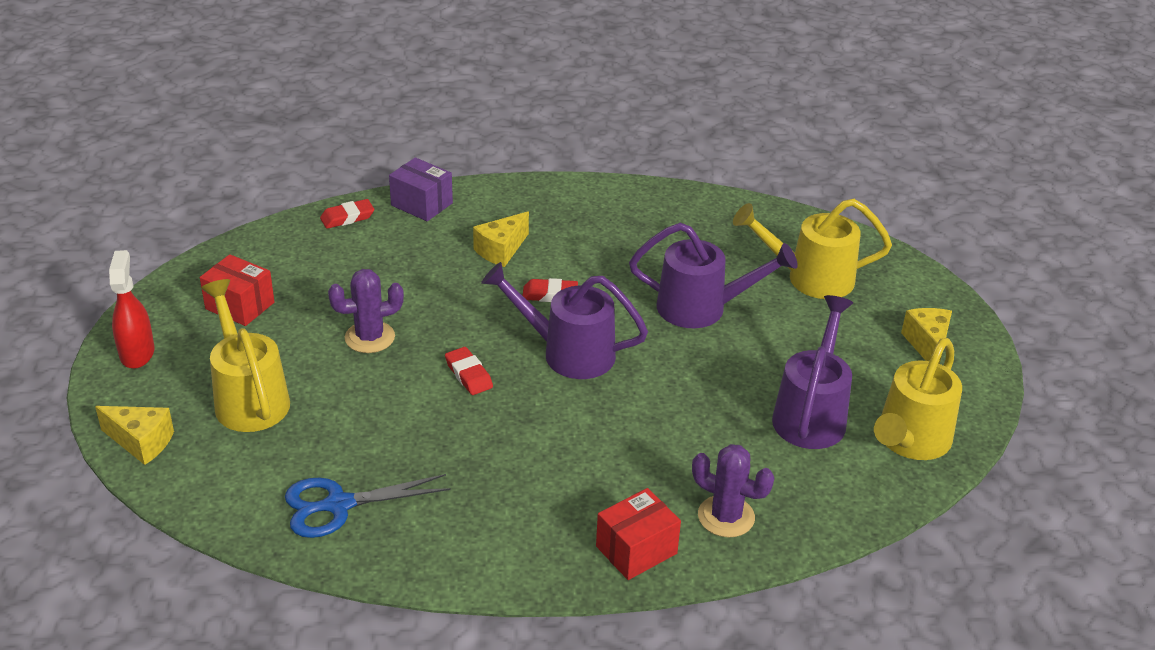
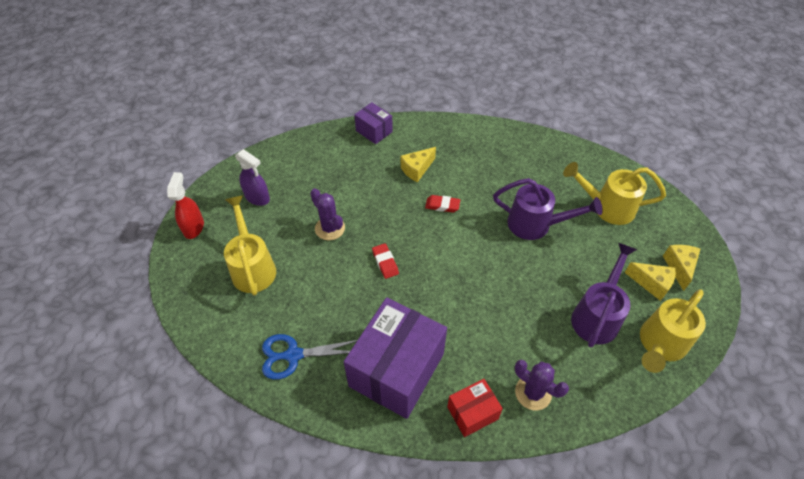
camera: 10 degrees right, 15 degrees up
yellow cheese [95,406,174,465] -> yellow cheese moved to [624,262,676,301]
red box [200,254,274,326] -> purple spray bottle [235,149,270,206]
red eraser [320,199,374,229] -> none
purple cactus [328,269,404,353] -> purple cactus turned 60 degrees clockwise [310,188,345,240]
purple watering can [481,262,648,379] -> none
none -> purple box [344,297,447,419]

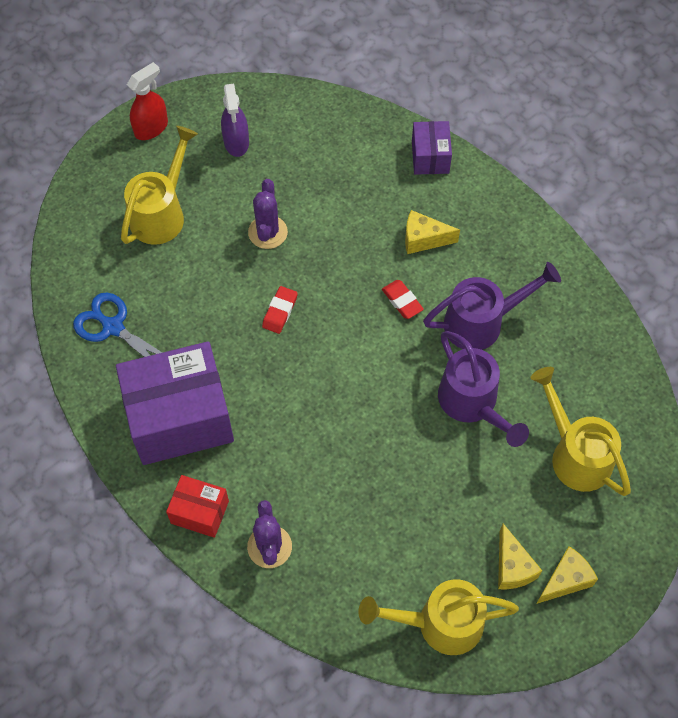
camera: 45 degrees right, 10 degrees up
purple watering can [571,243,637,347] -> purple watering can moved to [423,262,561,350]

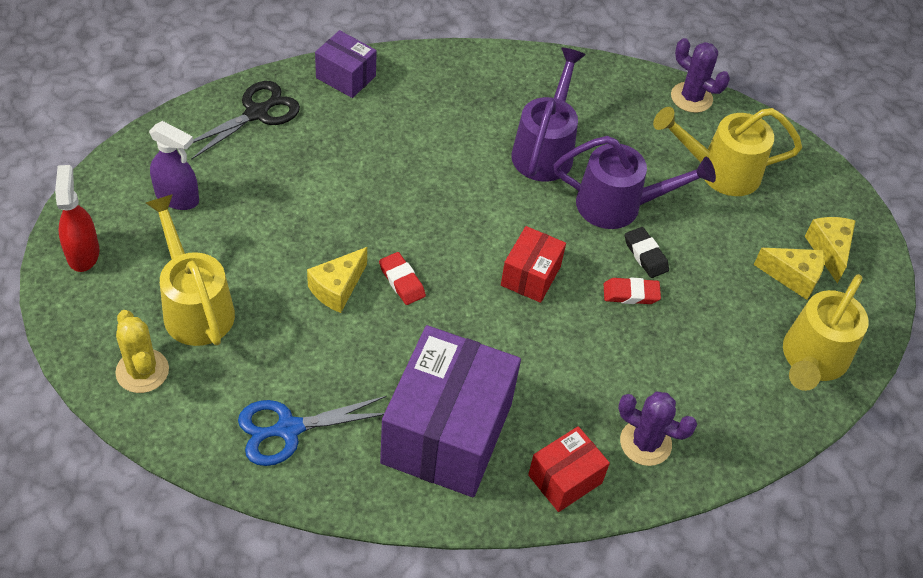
camera: 60 degrees left, 10 degrees down
purple cactus [248,179,288,249] -> purple cactus moved to [671,38,730,113]
red eraser [382,280,424,319] -> red eraser moved to [604,277,661,304]
yellow cheese [405,210,460,254] -> yellow cheese moved to [307,247,367,313]
none -> yellow cactus [115,310,169,393]
none -> black scissors [191,81,300,160]
none -> red box [501,226,566,303]
none -> black eraser [625,227,669,278]

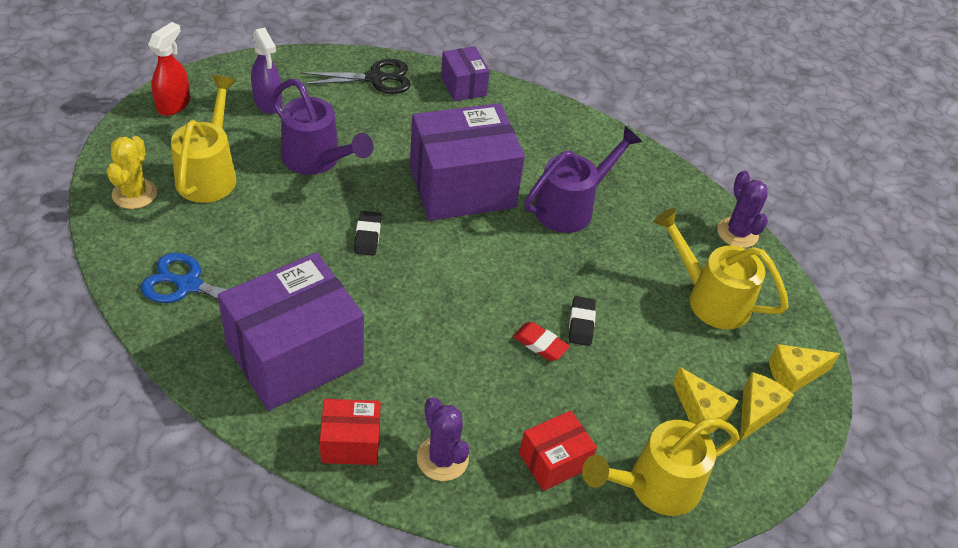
camera: 35 degrees right, 5 degrees down
yellow cheese [307,247,367,313] -> yellow cheese moved to [769,344,840,393]
red eraser [379,252,426,305] -> black eraser [354,211,382,256]
red box [501,226,566,303] -> red box moved to [519,410,597,491]
purple watering can [554,136,716,229] -> purple watering can moved to [271,79,374,175]
none -> purple box [410,103,525,221]

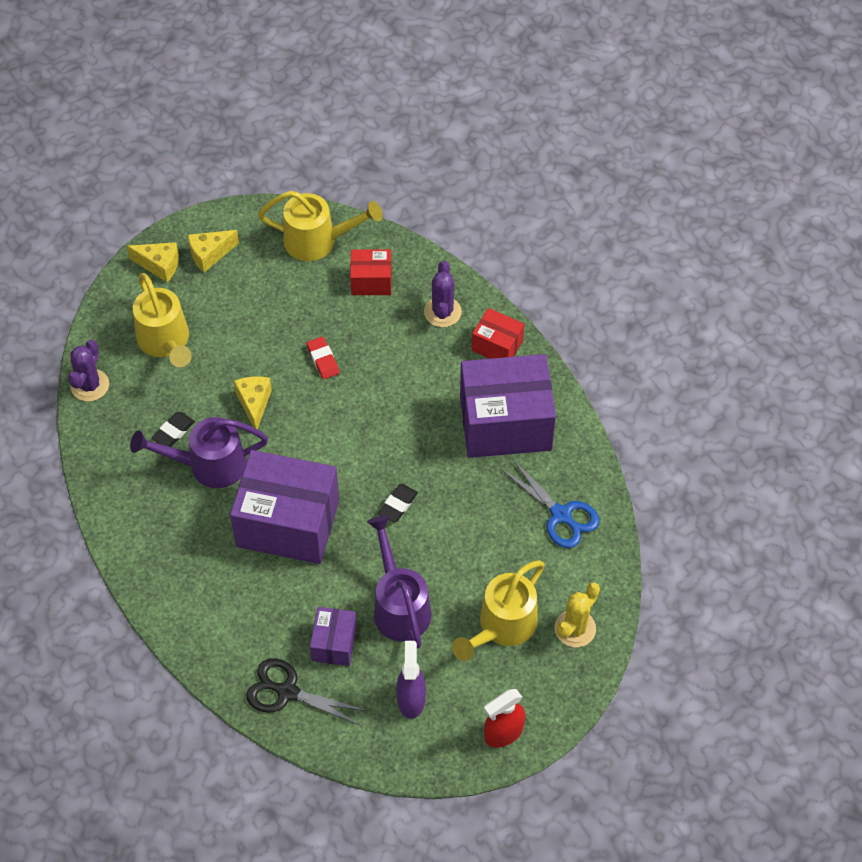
camera: 145 degrees left, 10 degrees up
purple box [441,46,490,101] -> purple box moved to [310,607,357,666]
black eraser [569,296,596,346] -> black eraser moved to [152,412,195,447]
yellow cheese [673,367,738,434] -> yellow cheese moved to [234,376,272,430]

